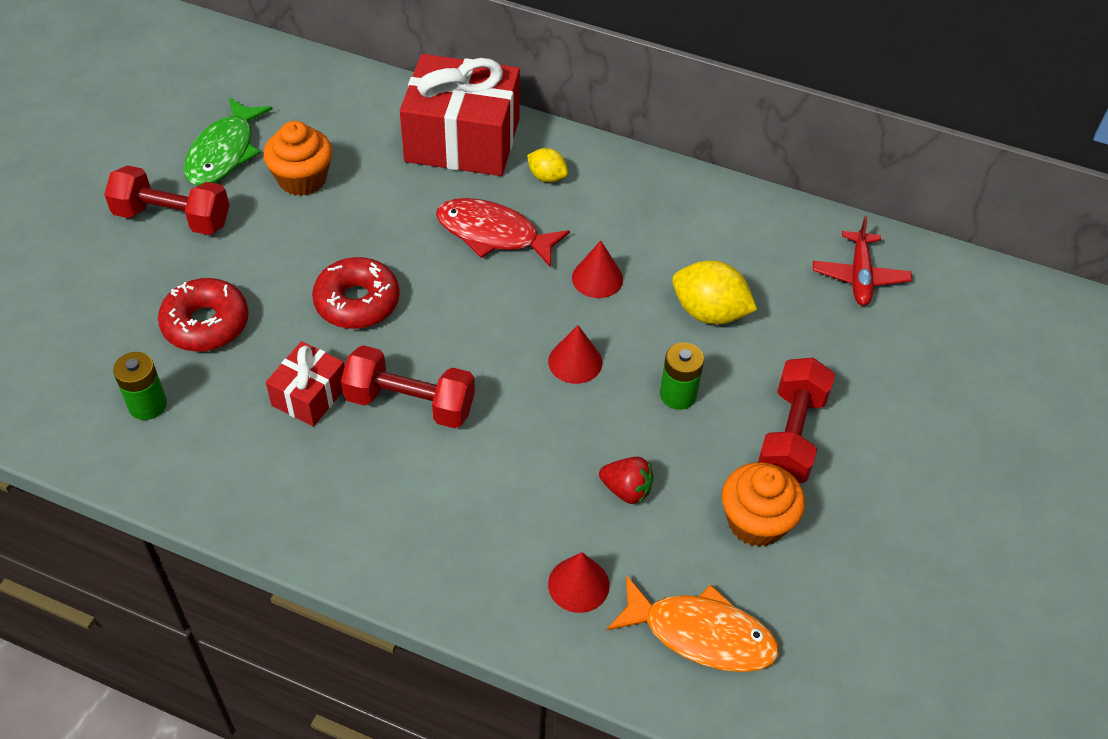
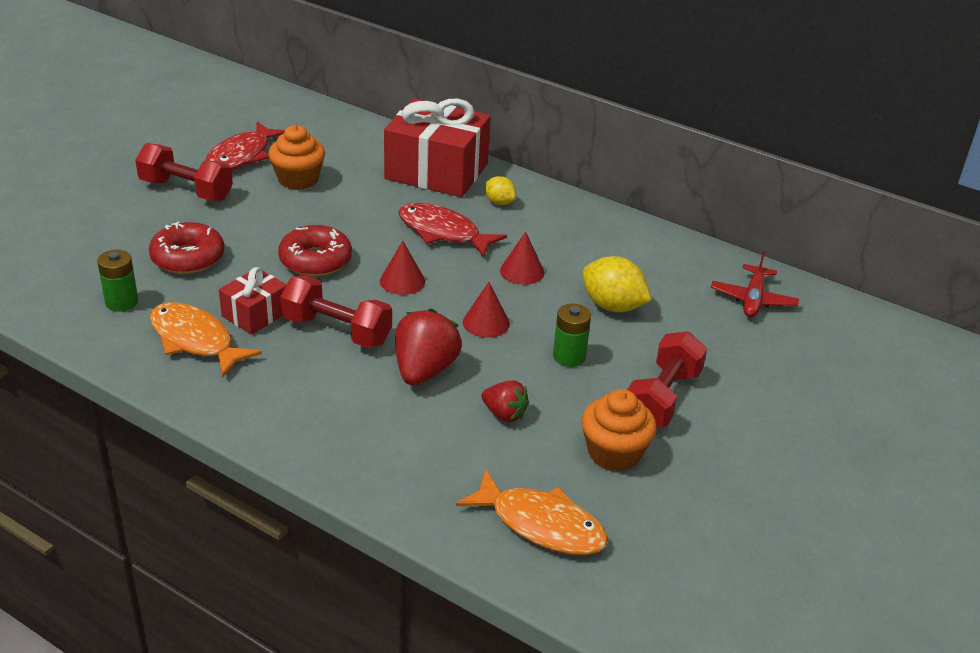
camera: 10 degrees right, 15 degrees down
green fish [184,97,273,186] -> red fish [206,121,285,170]
red cone [548,552,609,613] -> red cone moved to [380,241,425,295]
none -> orange fish [150,302,262,377]
none -> red strawberry [395,309,462,386]

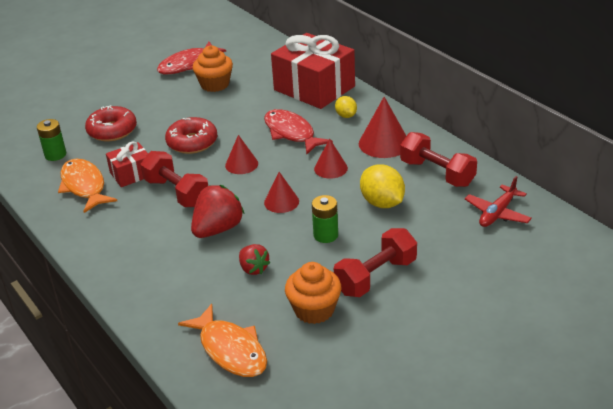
camera: 25 degrees right, 0 degrees up
red dumbbell [135,143,233,201] -> red dumbbell moved to [400,132,477,187]
none -> red cone [359,97,406,158]

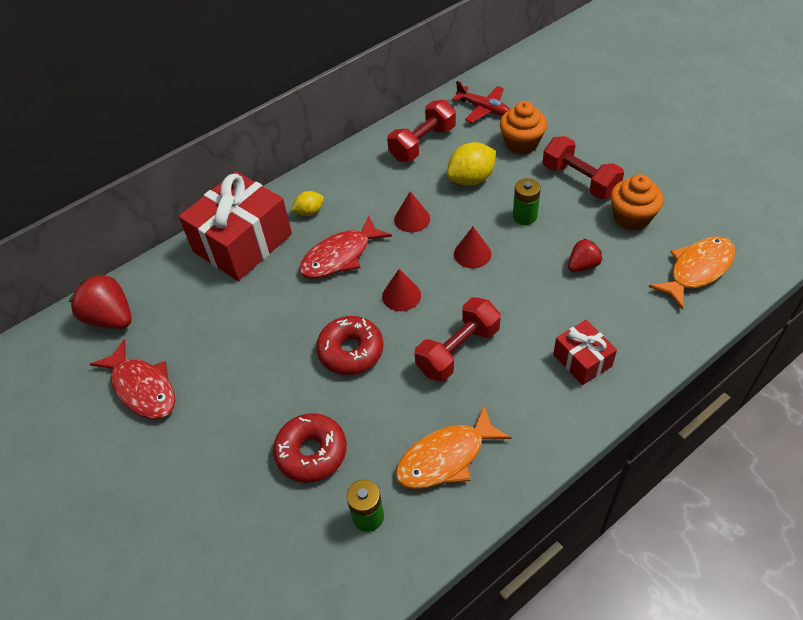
camera: 90 degrees left, 15 degrees up
red gift [106,141,148,187] -> red gift moved to [553,320,617,385]
red strawberry [191,185,244,238] -> red strawberry moved to [69,273,132,329]
orange cupcake [193,46,233,92] -> orange cupcake moved to [500,101,547,155]
red cone [359,97,406,158] -> none

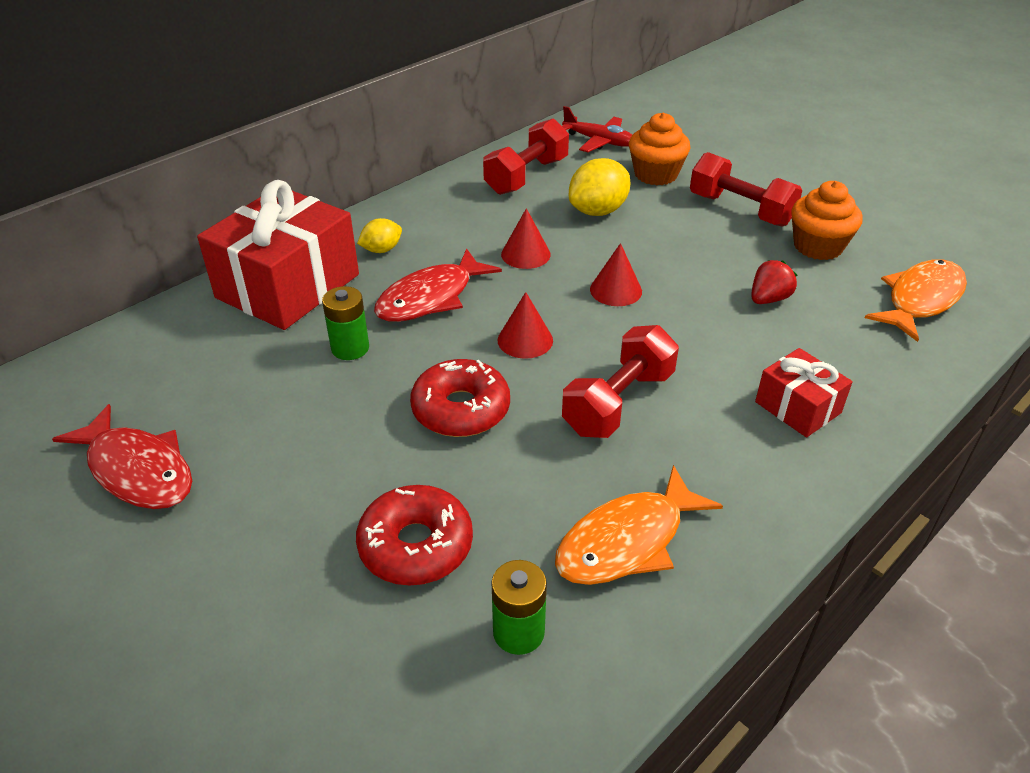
camera: 10 degrees left, 10 degrees down
red strawberry [69,273,132,329] -> none
green battery [513,178,541,225] -> green battery moved to [322,286,369,360]

